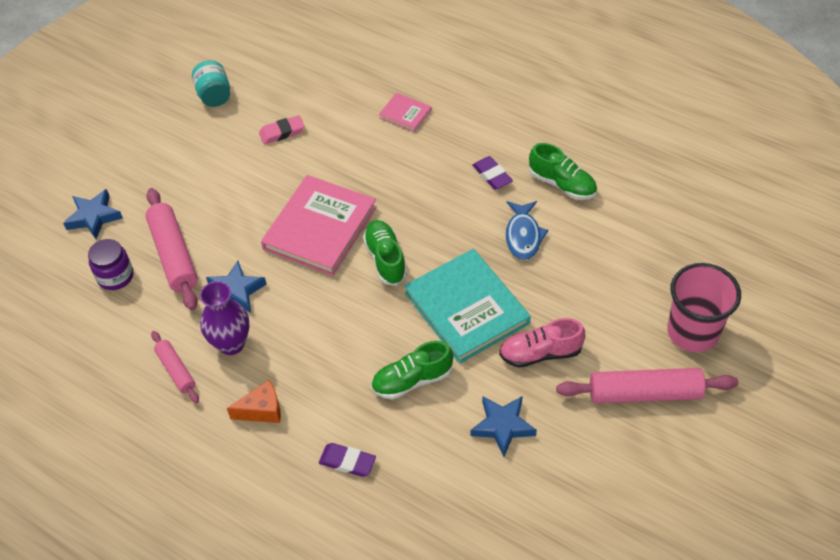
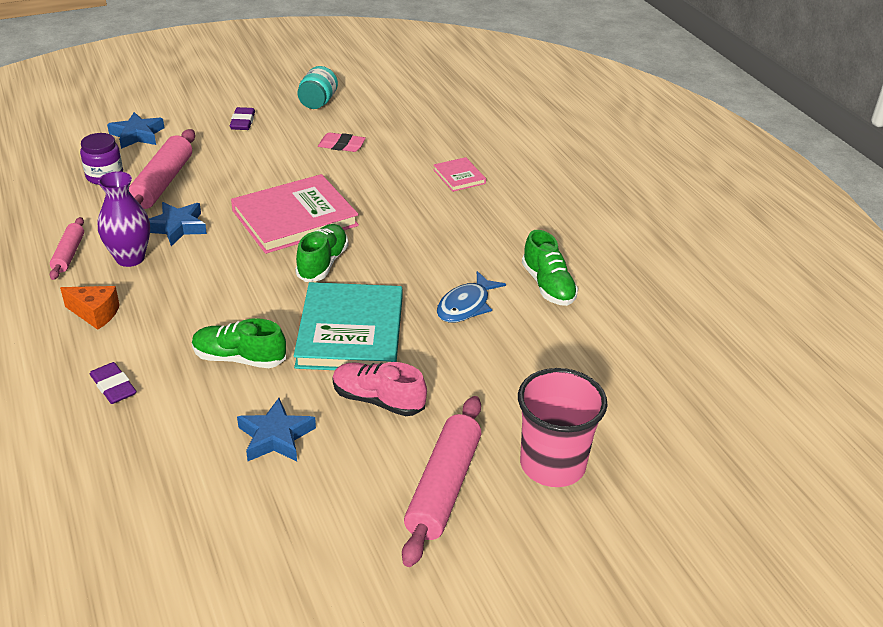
camera: 30 degrees right, 15 degrees down
purple eraser [472,156,513,190] -> purple eraser moved to [230,107,255,130]
pink rolling pin [556,368,738,404] -> pink rolling pin turned 75 degrees clockwise [402,396,481,567]

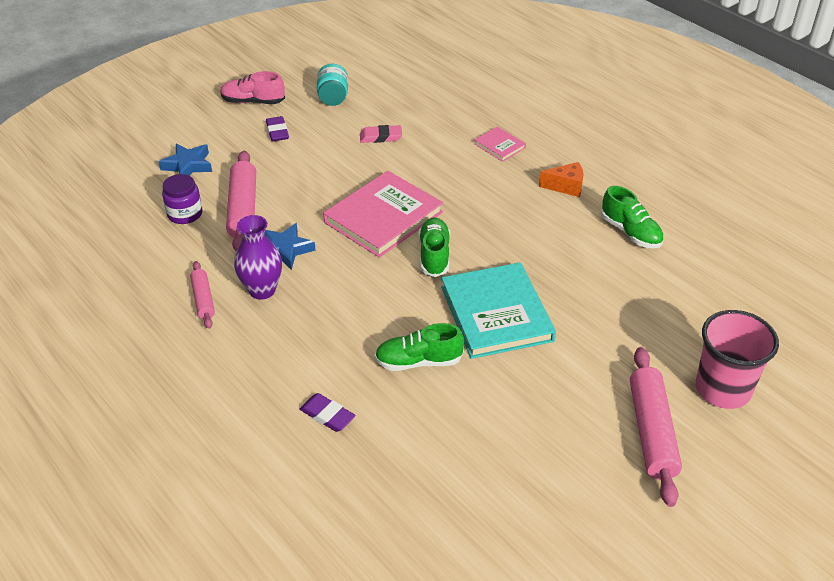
camera: 15 degrees left, 5 degrees up
orange cheese [60,286,120,330] -> orange cheese moved to [539,162,583,197]
blue star [237,398,316,462] -> none
pink shoe [333,362,427,416] -> pink shoe moved to [220,71,285,104]
blue fish [437,271,506,323] -> none

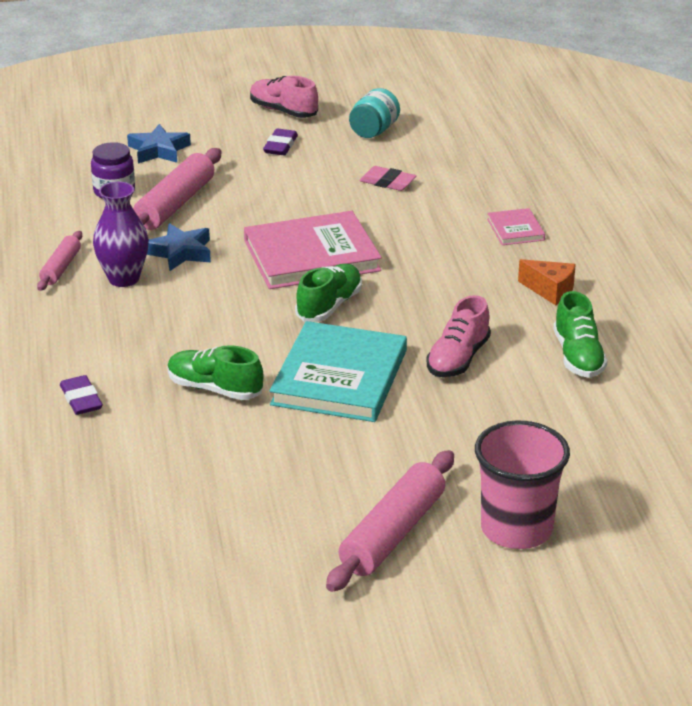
camera: 30 degrees right, 10 degrees down
none -> pink shoe [427,295,491,377]

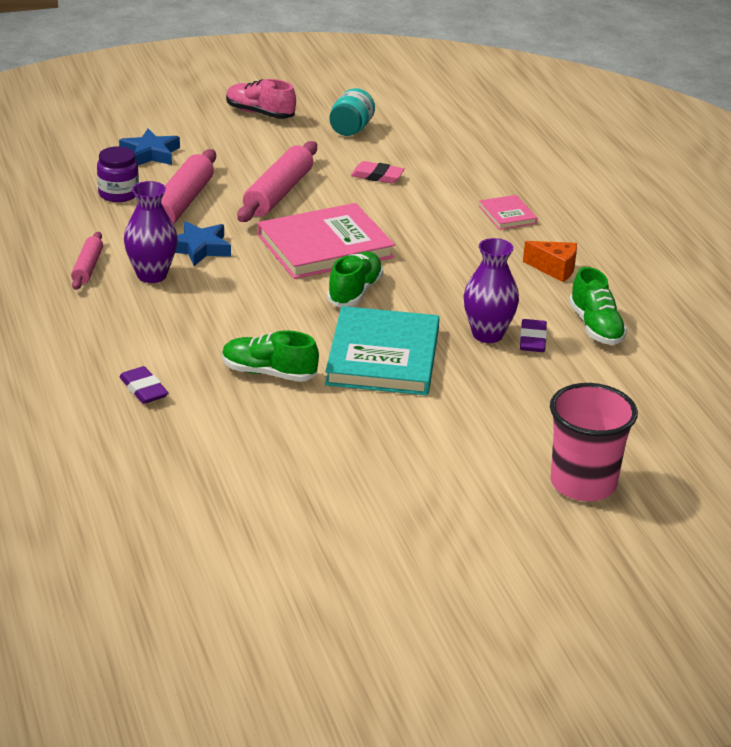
camera: 10 degrees left, 0 degrees up
purple eraser [263,129,298,155] -> purple eraser moved to [520,319,547,352]
pink rolling pin [326,450,454,592] -> pink rolling pin moved to [237,141,317,222]
pink shoe [427,295,491,377] -> purple vase [464,238,519,343]

